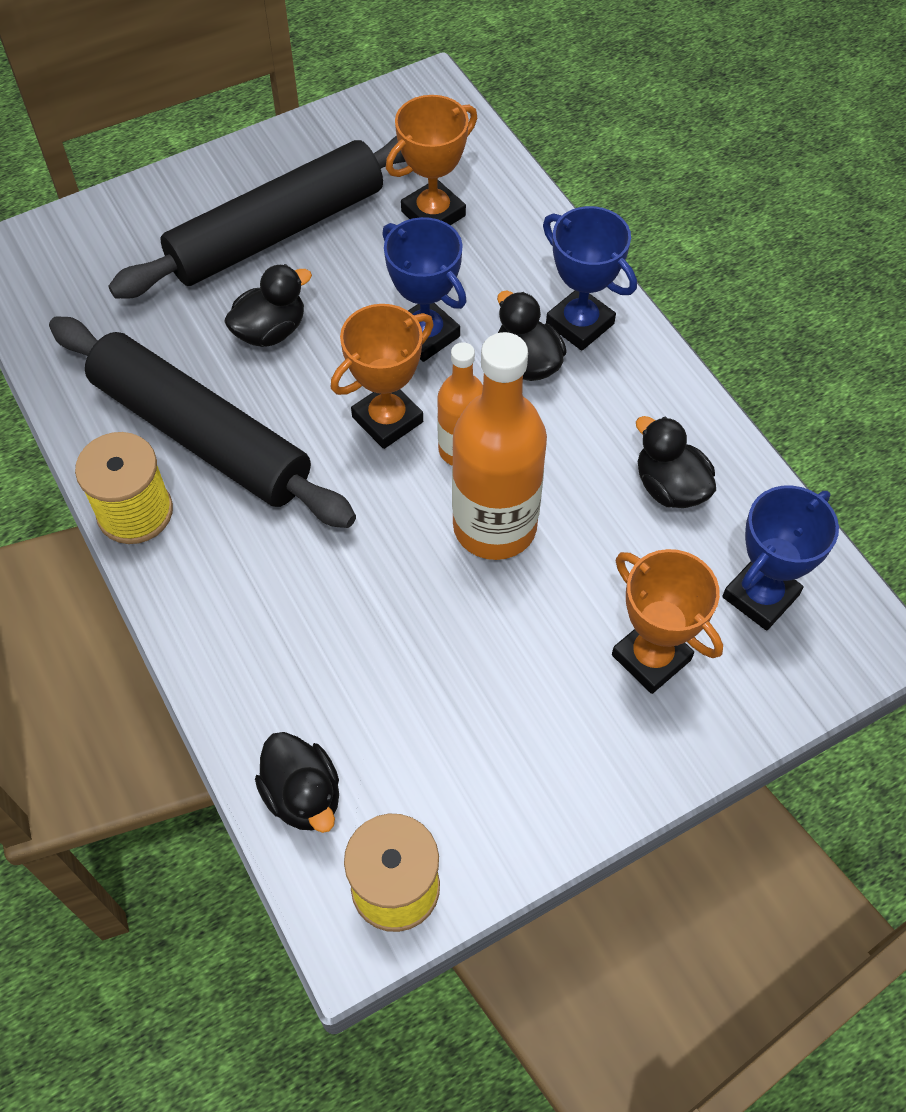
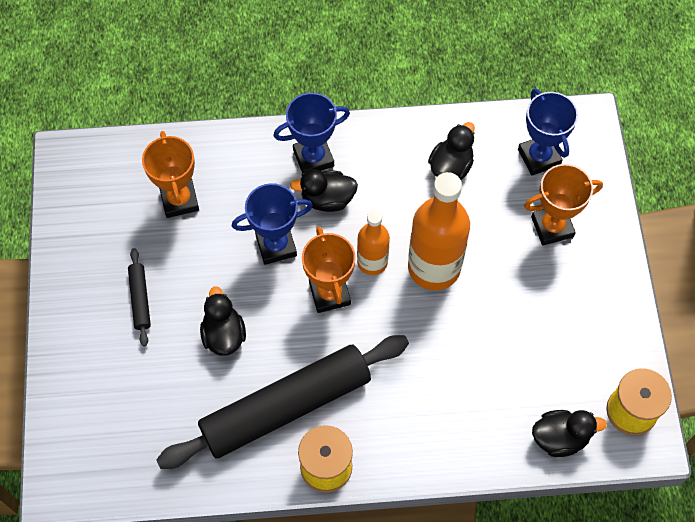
camera: 65 degrees left, 5 degrees up
black rolling pin [108,135,406,299] -> black rolling pin [128,248,151,346], size x0.40
black duck [636,416,716,508] -> black duck turned 135 degrees clockwise [428,122,475,180]

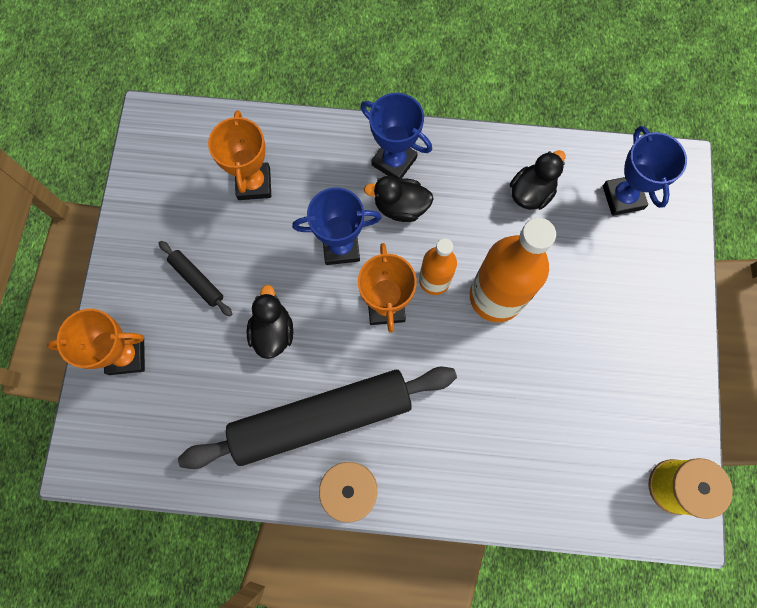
camera: 10 degrees right, 10 degrees up
black rolling pin [128,248,151,346] -> black rolling pin turned 45 degrees counterclockwise [159,241,232,317]
blue trophy [273,93,350,173] -> blue trophy turned 45 degrees clockwise [360,93,432,179]
orange trophy [524,164,603,245] -> orange trophy moved to [47,309,145,375]
black duck [532,410,607,457] -> none

